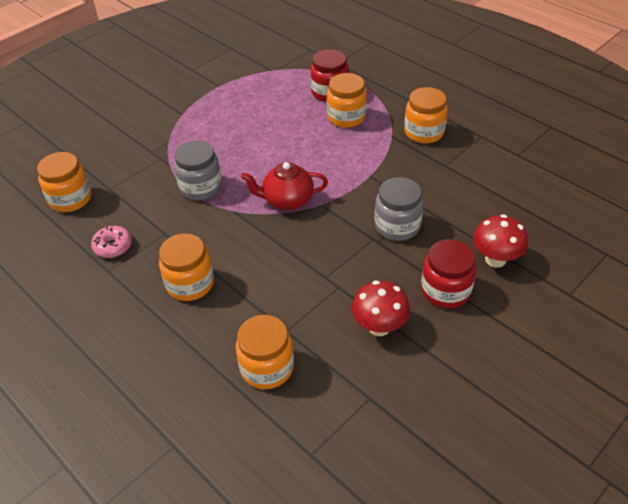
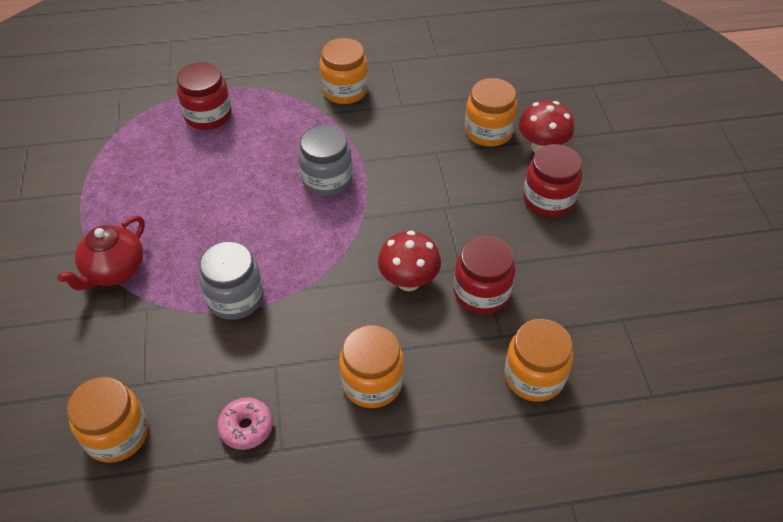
camera: 55 degrees left, 5 degrees up
red teapot [241,162,328,210] -> red teapot moved to [57,216,145,291]
orange jar [327,73,367,128] -> orange jar moved to [465,78,517,147]
red mushroom [352,280,410,336] -> red mushroom moved to [378,230,441,291]
grey jar [375,177,423,241] -> grey jar moved to [298,125,353,196]
none -> red jar [454,236,516,314]

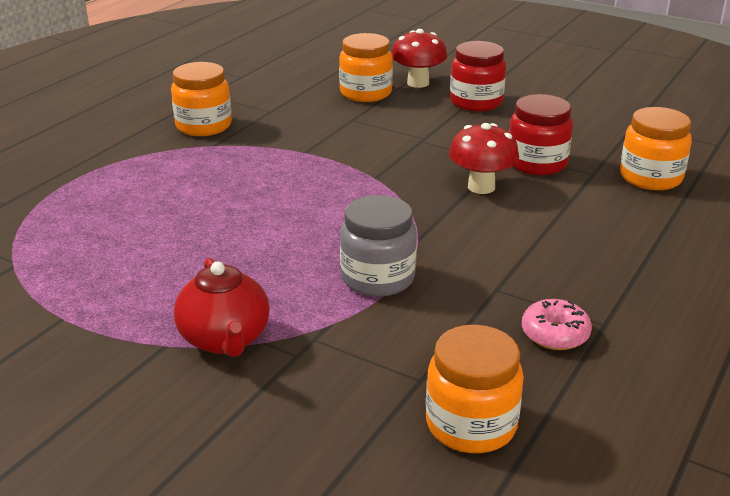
camera: 50 degrees left, 20 degrees down
red jar [177,62,232,130] -> none
grey jar [298,125,353,196] -> none
orange jar [339,325,404,408] -> none

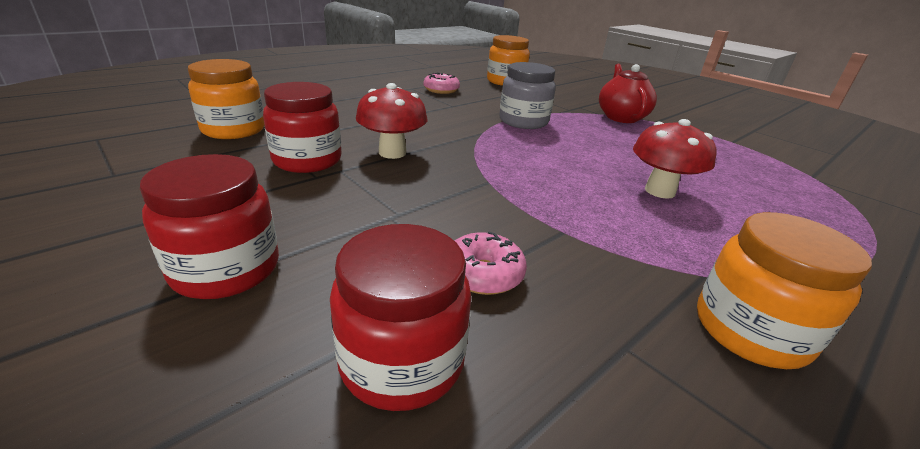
camera: 165 degrees left, 0 degrees up
orange jar [339,33,393,102] -> red jar [330,224,471,411]
red mushroom [392,29,447,88] -> red mushroom moved to [633,119,717,199]
none -> pink donut [455,231,527,295]

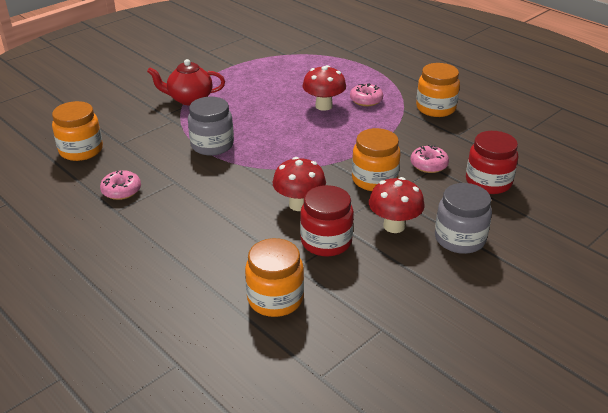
camera: 90 degrees left, 5 degrees up
red jar [140,154,279,299] -> grey jar [435,183,492,254]
none -> pink donut [350,83,383,106]
none -> orange jar [352,128,401,191]
none -> red mushroom [369,177,425,233]

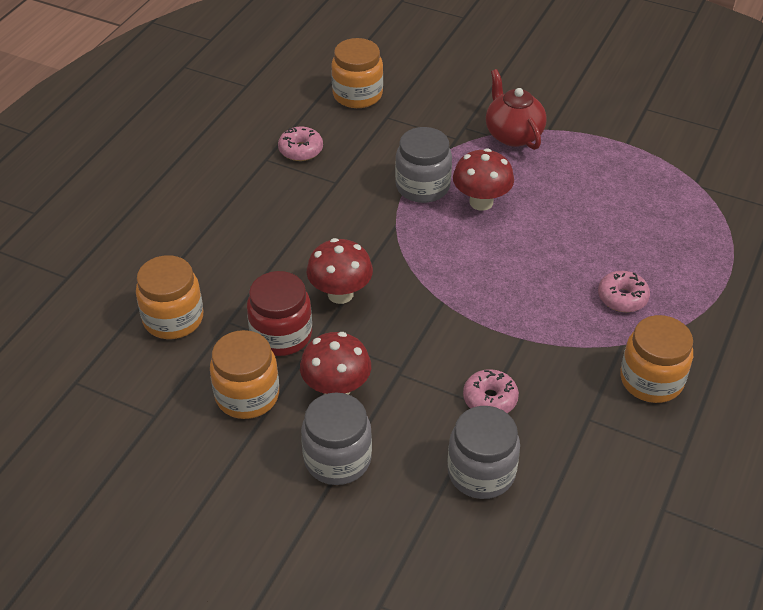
camera: 70 degrees right, 10 degrees up
red mushroom [302,65,346,111] -> red mushroom moved to [453,148,514,211]
orange jar [352,128,401,191] -> orange jar moved to [210,330,279,419]
red jar [466,131,518,194] -> grey jar [447,406,520,499]

